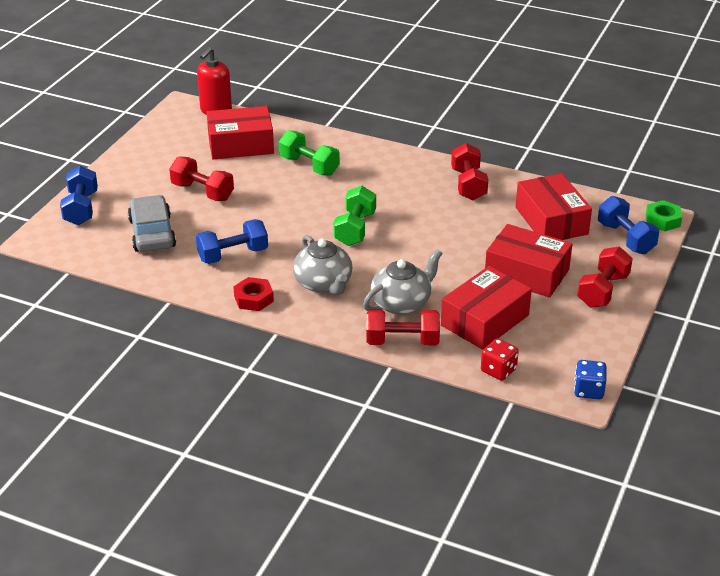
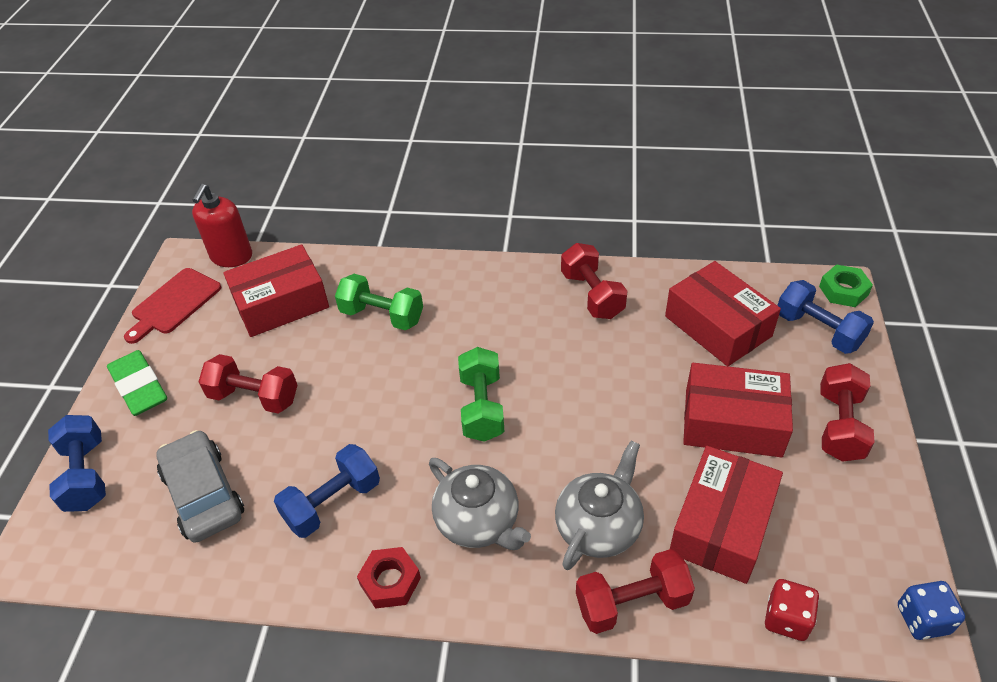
camera: 15 degrees left, 10 degrees up
none -> green eraser [107,350,167,416]
none -> red cutting board [124,268,221,344]

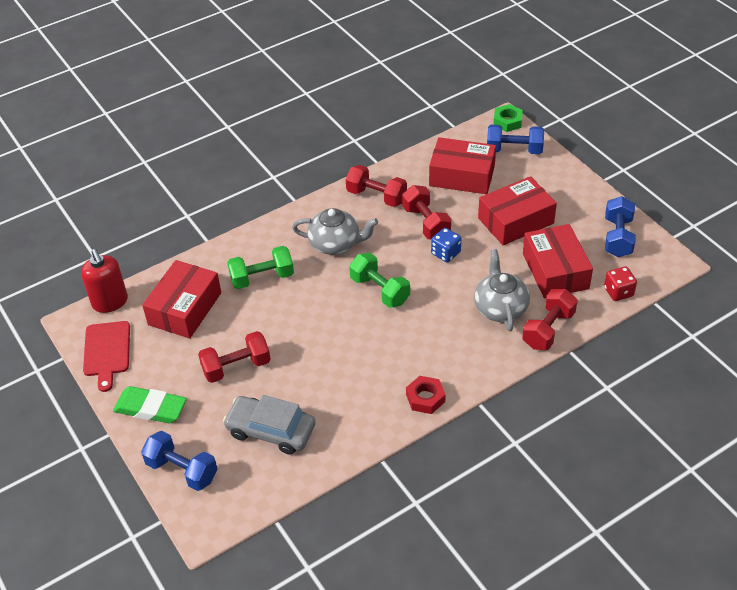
camera: 40 degrees left, 0 degrees up
blue dumbbell [274,444,380,538] -> blue dumbbell moved to [605,196,635,257]
grey teapot [429,458,531,550] -> grey teapot moved to [292,208,378,255]
red dumbbell [820,363,875,462] -> red dumbbell moved to [402,185,451,239]
blue dice [898,581,965,640] -> blue dice moved to [431,228,461,262]

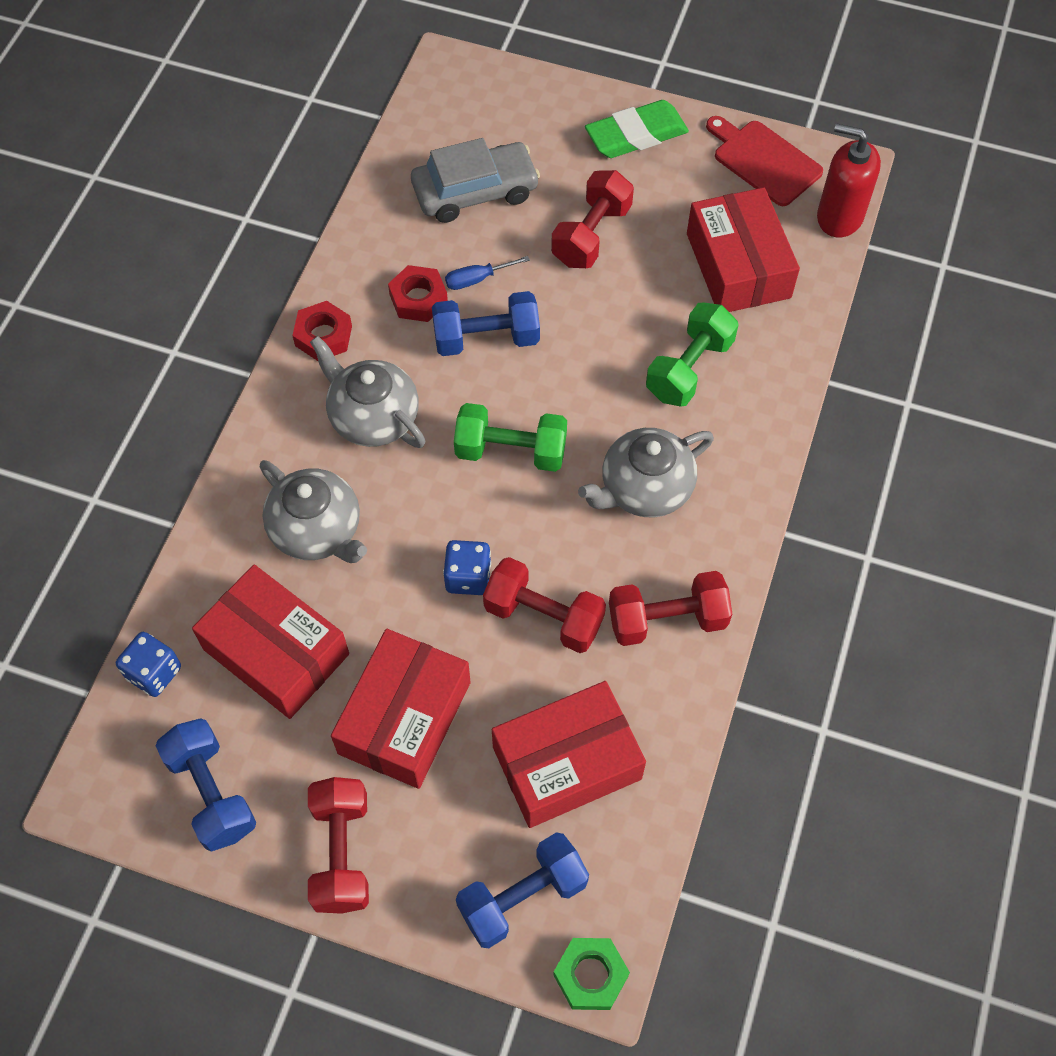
camera: 140 degrees right, 15 degrees up
blue dumbbell [141,431,217,491] -> blue dumbbell moved to [432,291,540,356]
red dumbbell [522,289,578,350] -> red dumbbell moved to [308,777,369,914]
red dice [604,266,637,301] -> blue dice [116,632,181,697]
none -> grey teapot [310,336,425,448]
none -> red nut [388,265,448,322]
none -> blue screwdriver [445,256,530,290]

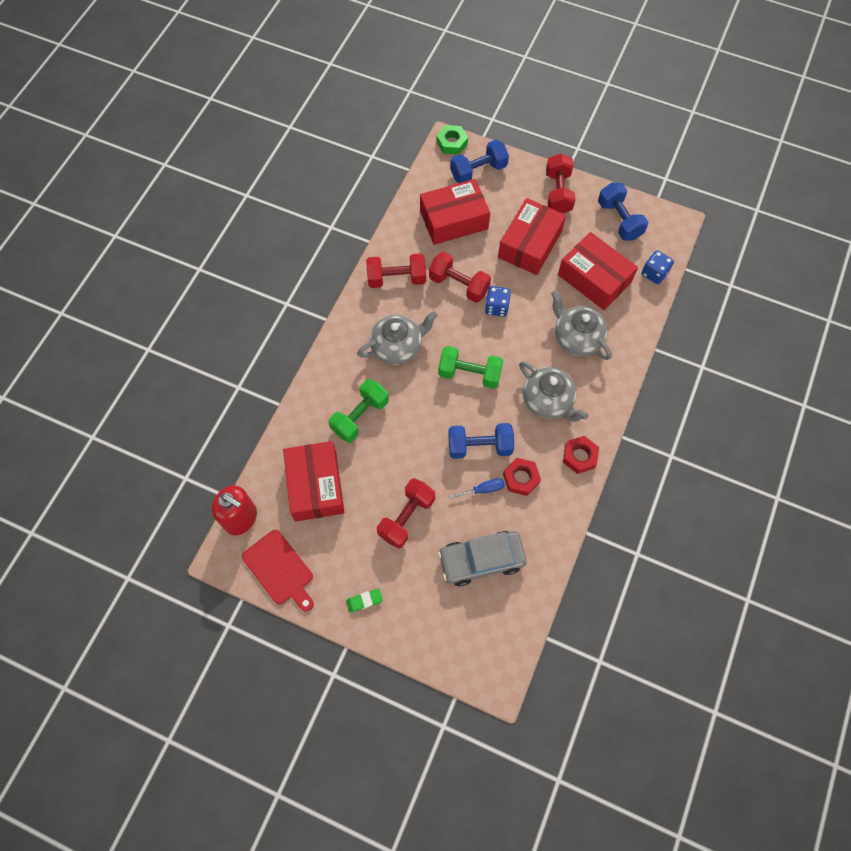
camera: 175 degrees left, 5 degrees up
green eraser [585,100,689,158] -> green eraser [346,589,383,613], size x0.50

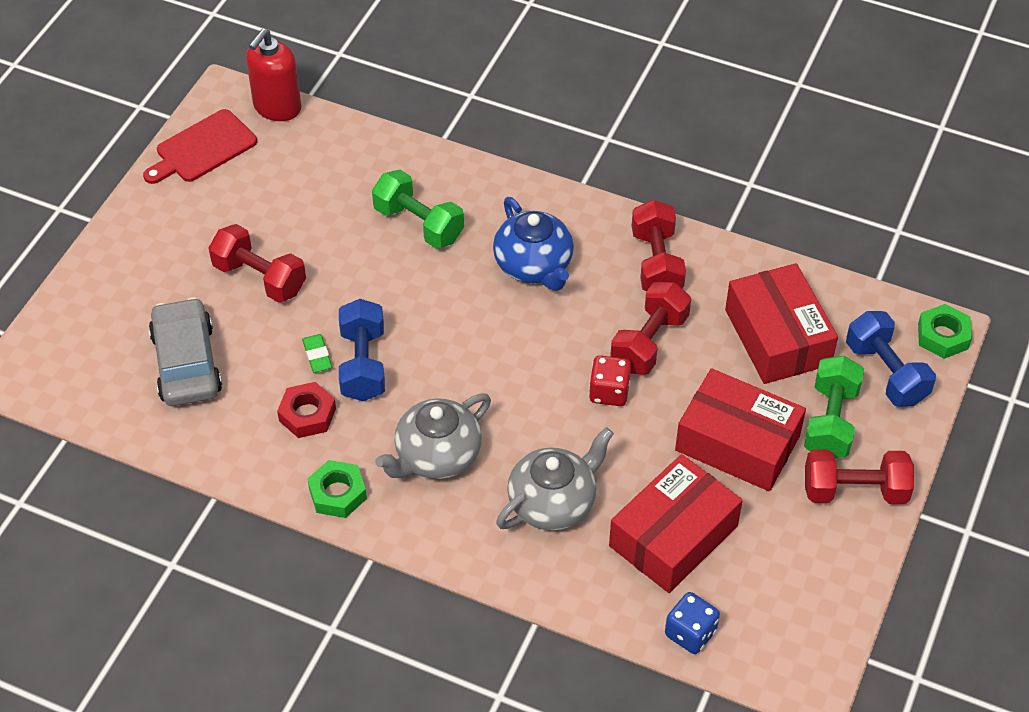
camera: 90 degrees right, 15 degrees down
red box [283,441,345,522] -> none
green eraser [346,589,383,613] -> green eraser moved to [302,334,332,373]
grey teapot [357,311,438,365] -> blue teapot [493,197,574,291]
green dumbbell [438,346,503,389] -> green dumbbell moved to [804,356,864,458]
blue screwdriver [449,478,505,499] -> none
blue dice [485,286,511,317] -> red dice [589,355,631,406]
red nut [563,436,599,474] -> green nut [307,460,367,518]
blue dumbbell [598,183,648,240] -> none

